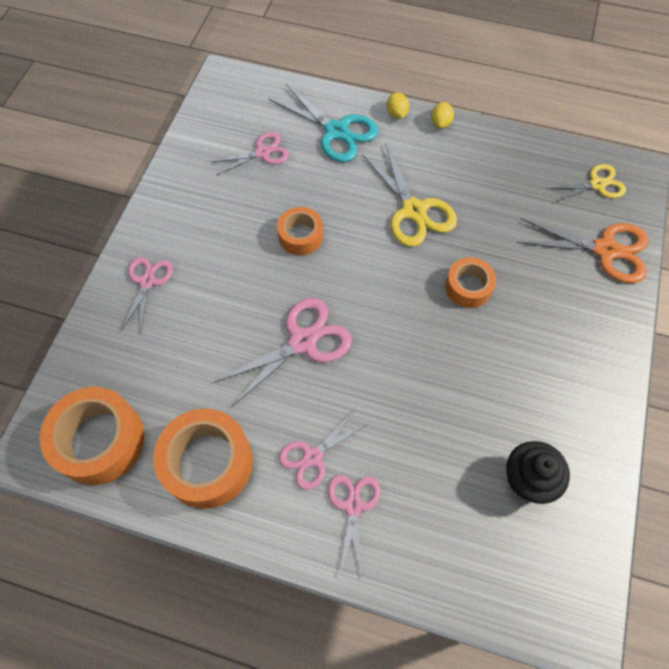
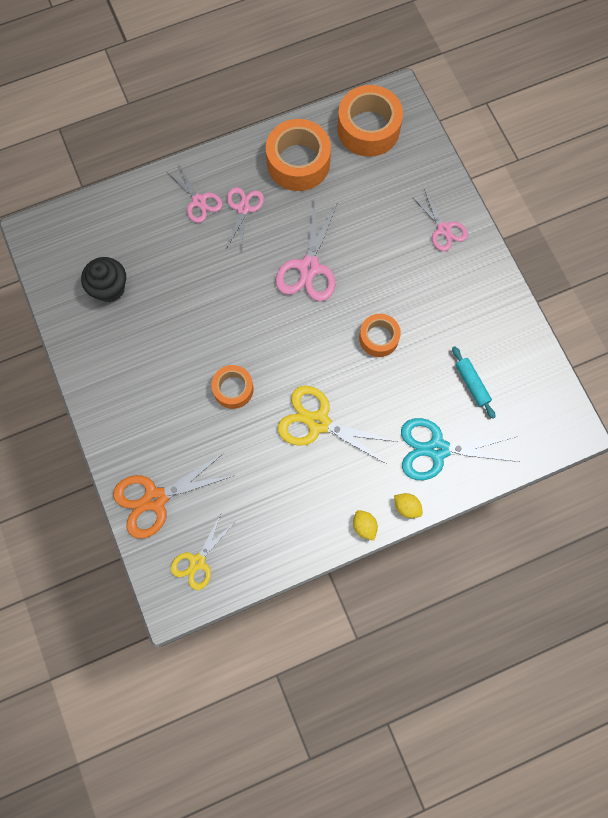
camera: 140 degrees right, 10 degrees up
pink scissors [212,132,289,175] -> turquoise rolling pin [452,346,495,419]

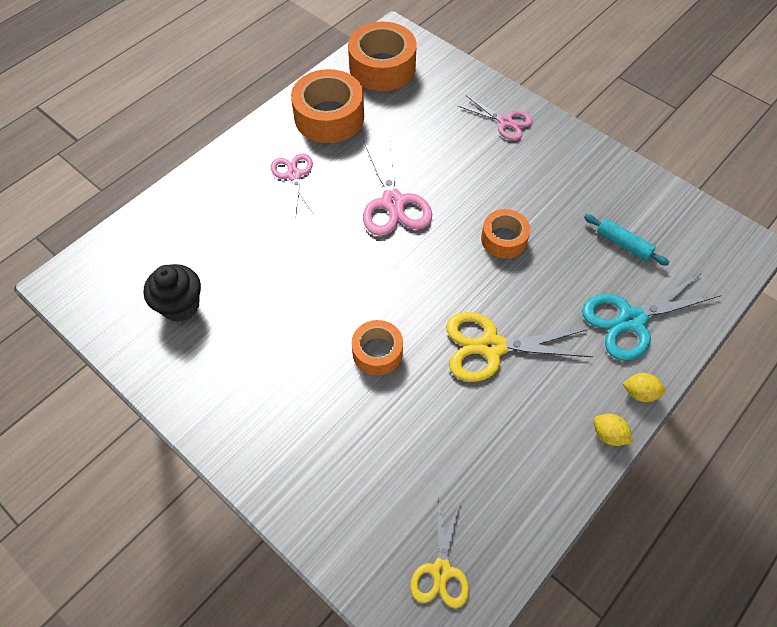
camera: 25 degrees left, 15 degrees down
orange scissors [113,452,235,539] -> none
pink scissors [167,163,223,223] -> none

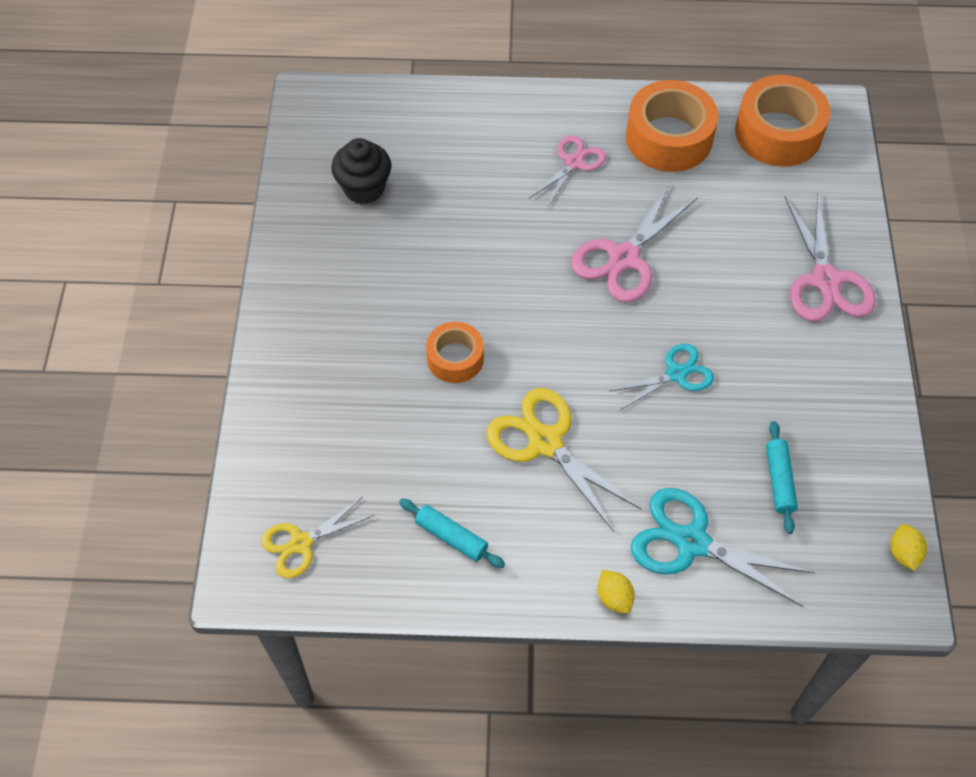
camera: 50 degrees right, 0 degrees up
pink scissors [458,95,533,141] -> pink scissors [785,194,876,321], size x1.58
orange tape [481,209,530,258] -> turquoise scissors [610,343,714,410]
yellow lemon [593,414,633,446] -> yellow lemon moved to [891,524,927,571]
none -> turquoise rolling pin [399,499,505,568]

